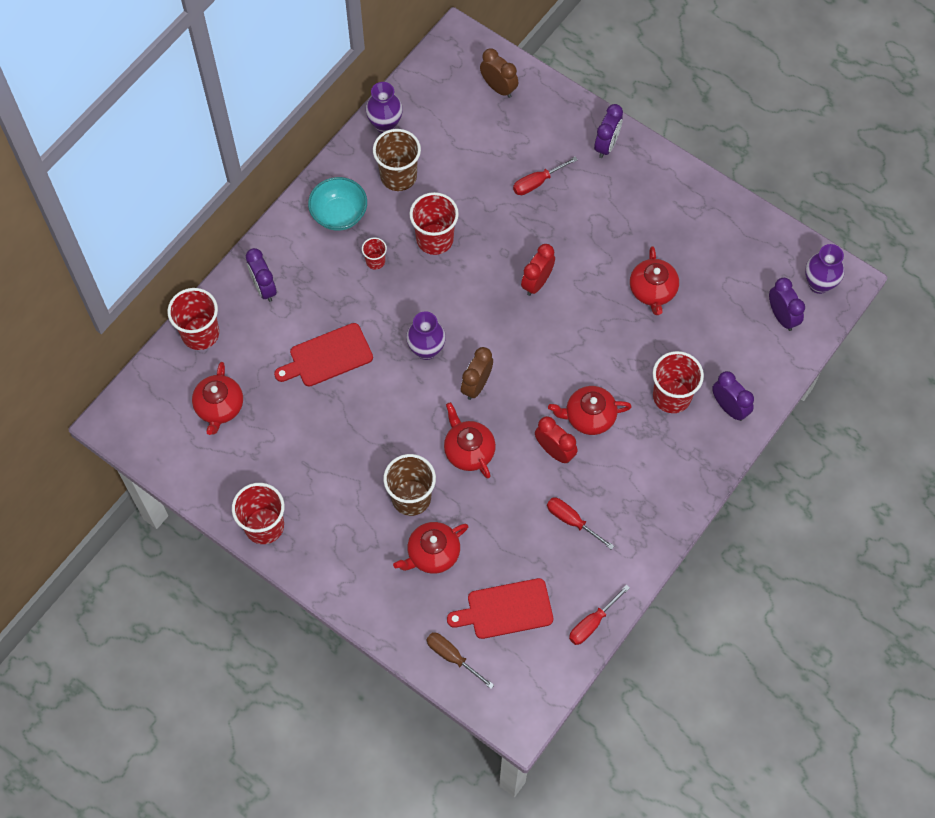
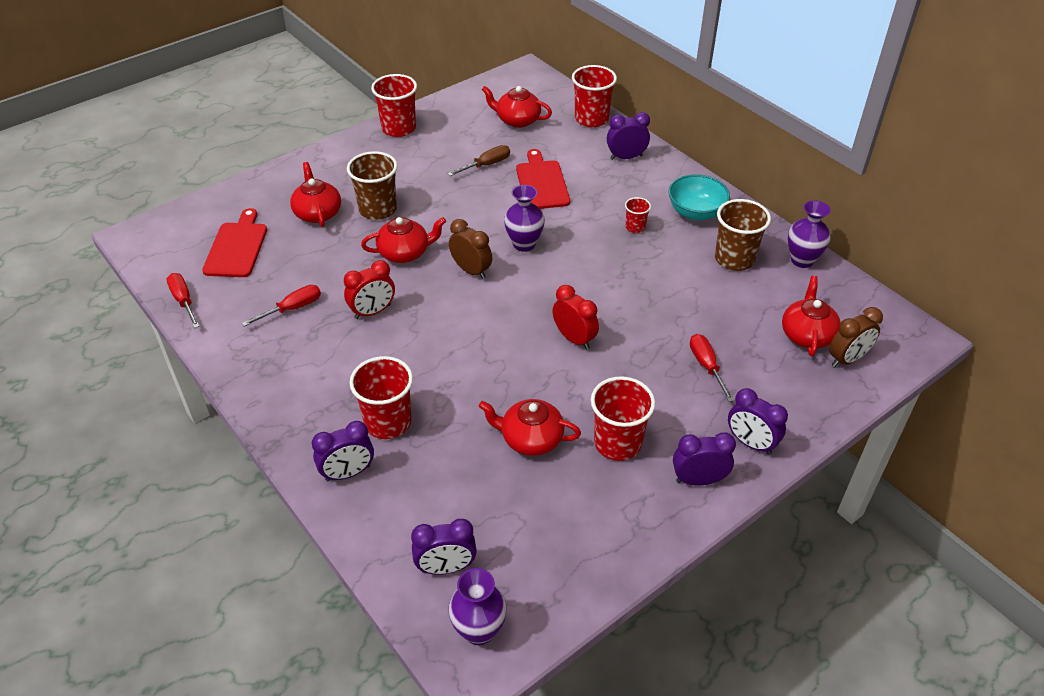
camera: 105 degrees right, 20 degrees down
red cup [409,192,459,255] -> red cup moved to [591,376,655,461]
brown screwdriver [426,633,494,689] -> brown screwdriver moved to [448,145,510,176]
red teapot [548,386,632,435] -> red teapot moved to [782,276,841,356]
none -> purple clock [673,432,736,485]

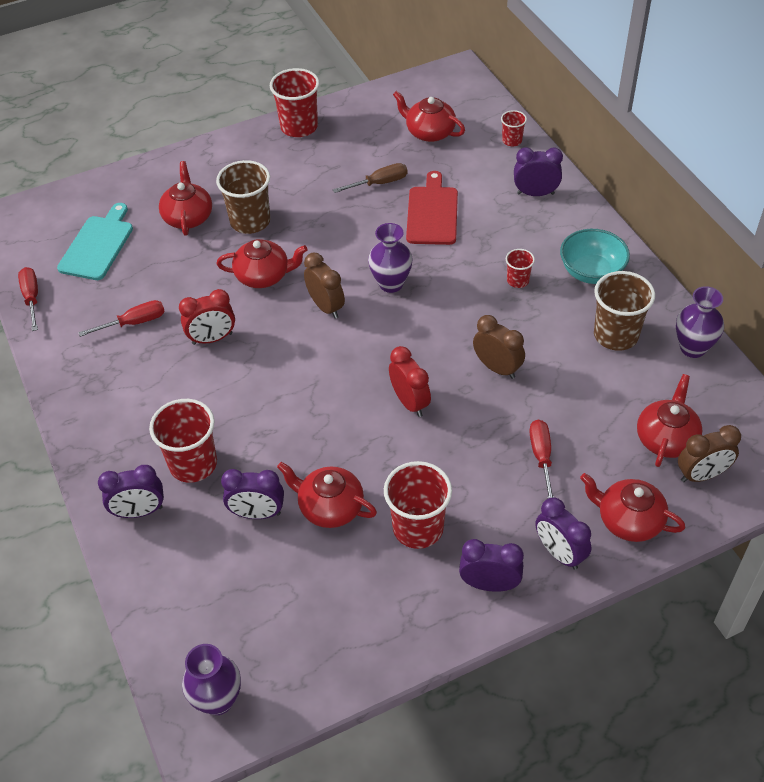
camera: 15 degrees right, 5 degrees up
red cutting board [202,208,267,277] -> turquoise cutting board [57,203,133,280]
purple clock [411,519,477,575] -> purple clock moved to [221,469,284,519]
red cup [572,65,617,127] -> red cup [501,110,527,146], size x0.52
none -> brown clock [473,315,525,379]
none -> red teapot [580,473,685,542]

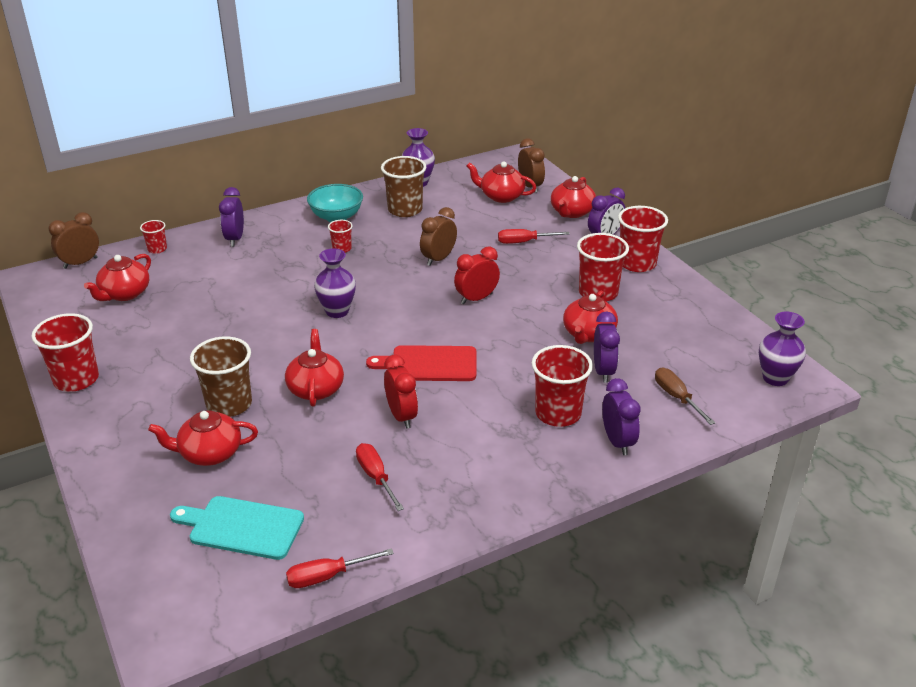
camera: 95 degrees left, 15 degrees down
brown clock [304,252,345,319] -> brown clock moved to [48,212,99,269]
brown screwdriver [333,163,407,193] -> brown screwdriver moved to [655,368,715,425]
red cutting board [406,171,458,245] -> red cutting board moved to [366,345,476,381]
purple clock [459,539,524,592] -> red cup [618,206,668,272]

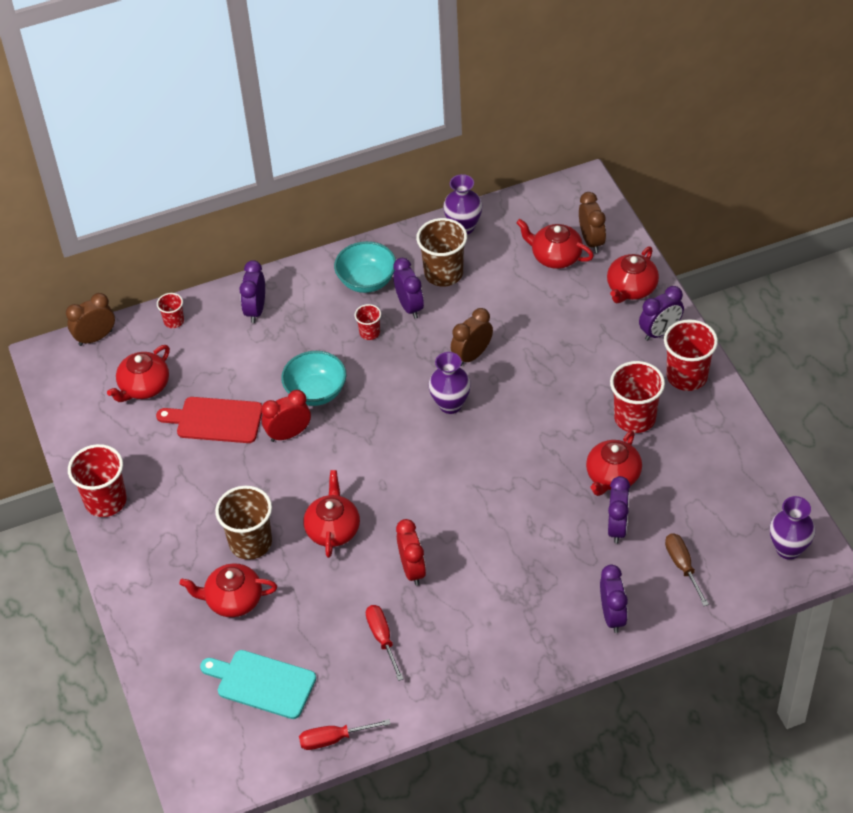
camera: 10 degrees right, 15 degrees up
purple vase [314,248,356,318] -> purple vase moved to [428,352,471,414]
red cutting board [366,345,476,381] -> red cutting board moved to [156,397,262,443]
red clock [454,246,500,304] -> red clock moved to [261,390,311,442]
red screwdriver [498,229,570,244] -> none
red cup [532,345,593,427] -> none
none -> turquoise bowl [281,351,346,406]
none -> purple clock [393,258,424,319]

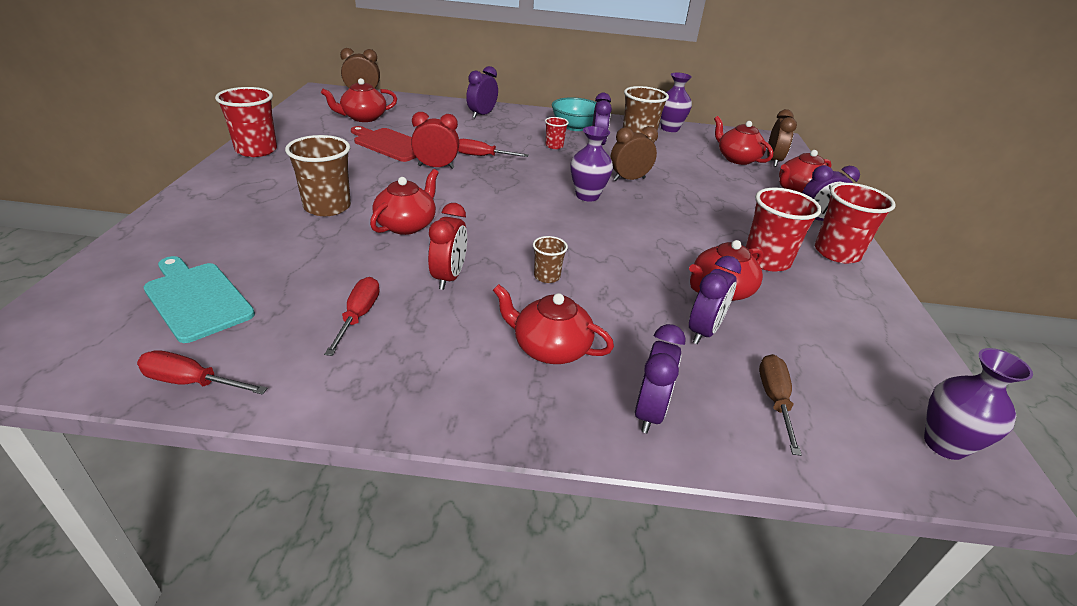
camera: 20 degrees right, 15 degrees down
red cup [157,293,184,328] -> none
red teapot [179,563,277,617] -> red teapot moved to [493,284,614,364]
turquoise bowl [281,351,346,406] -> red screwdriver [458,139,529,157]
none -> brown cup [533,236,568,283]

